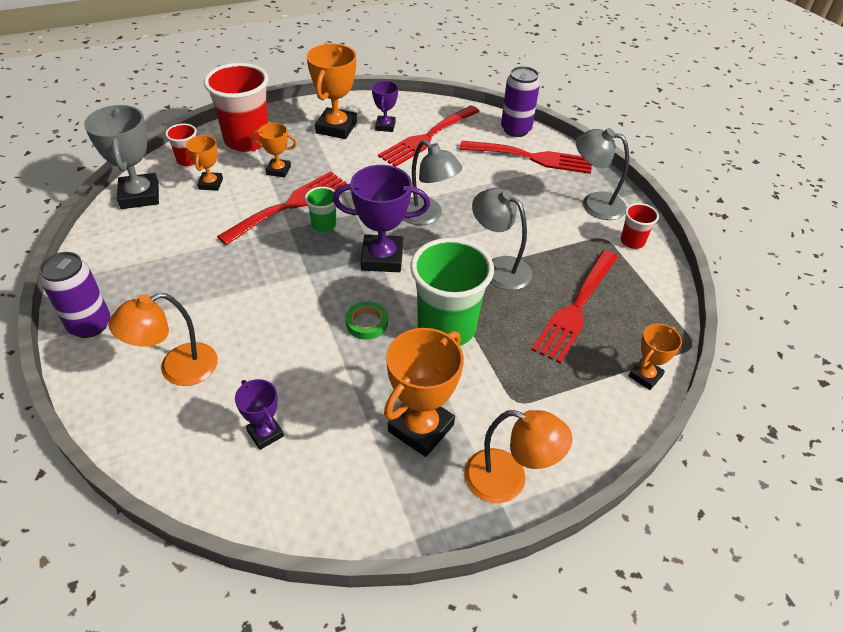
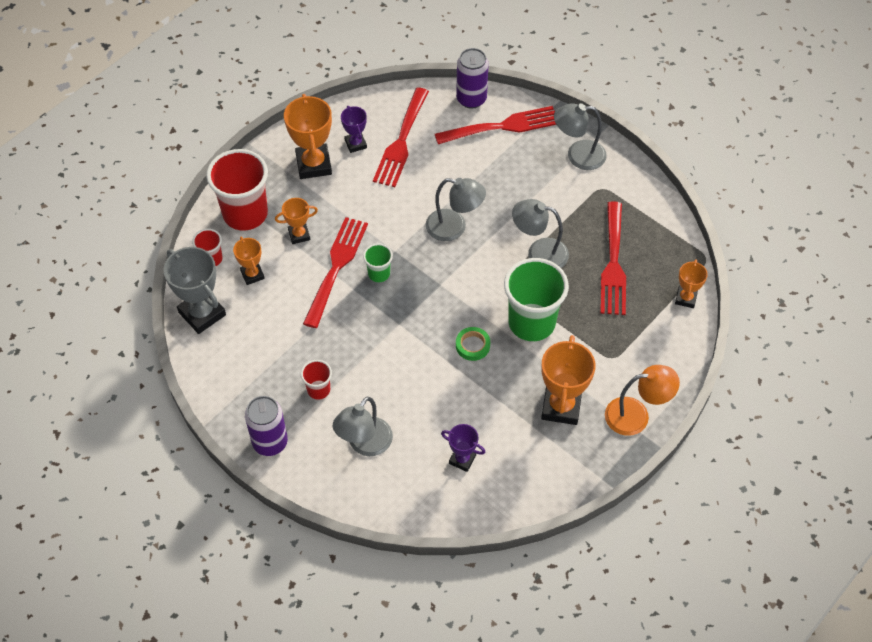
camera: 25 degrees left, 10 degrees up
orange lamp [108,293,218,386] -> grey lamp [333,397,393,456]
purple trophy [333,165,430,272] -> none
red cup [621,203,659,249] -> red cup moved to [301,360,332,400]

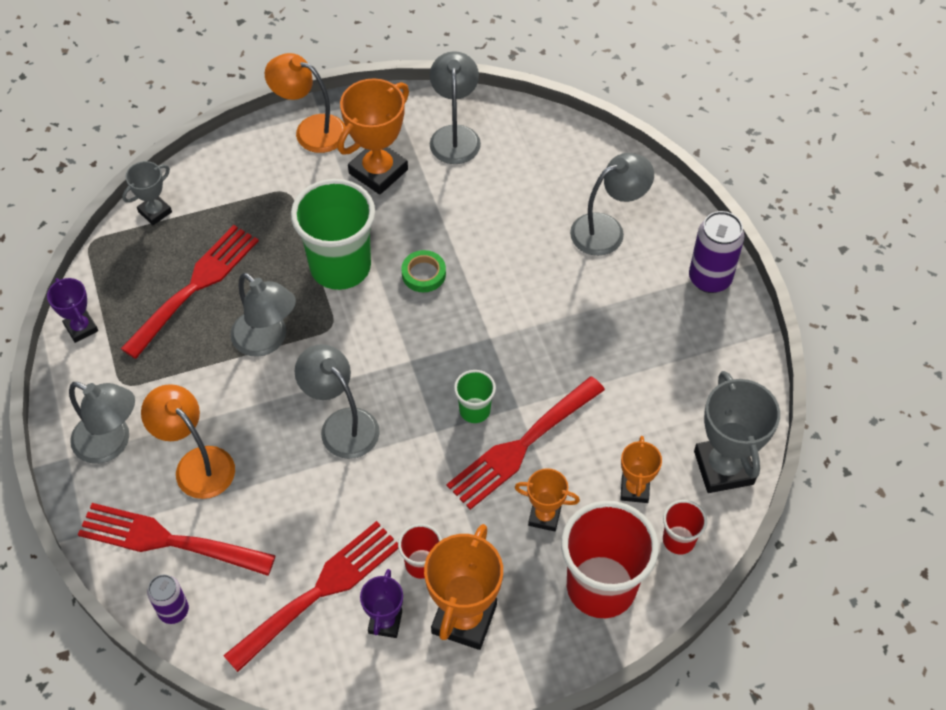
camera: 150 degrees left, 0 degrees up
red cup [301,360,332,400] -> red cup moved to [398,524,442,579]
purple trophy [441,424,485,472] -> purple trophy moved to [47,278,98,343]
purple can [456,48,489,109] -> purple can [147,575,189,624], size x0.62
orange trophy [675,259,708,308] -> grey trophy [122,161,172,225]
none -> orange lamp [141,384,235,499]
none -> grey lamp [430,51,481,164]

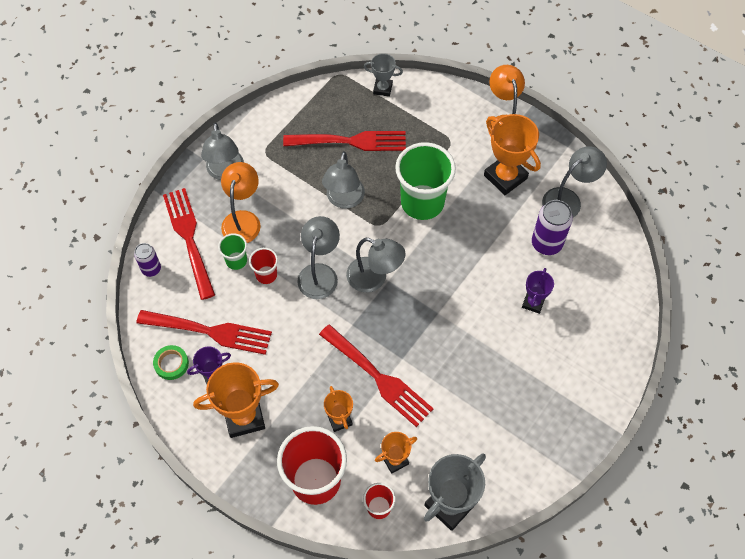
camera: 55 degrees right, 5 degrees up
purple trophy [47,278,98,343] -> purple trophy moved to [522,268,554,314]
orange trophy [337,78,409,194] -> orange trophy turned 45 degrees clockwise [484,114,541,195]
red cup [398,524,442,579] -> red cup moved to [249,248,278,284]
green tape [401,250,446,292] -> green tape moved to [153,345,189,380]
red fork [446,376,605,510] -> red fork turned 150 degrees counterclockwise [319,324,434,427]
green cup [454,370,496,423] -> green cup moved to [218,233,247,270]
grey lamp [570,153,654,256] -> grey lamp moved to [346,238,406,292]
purple can [689,211,745,293] -> purple can moved to [532,200,573,255]

